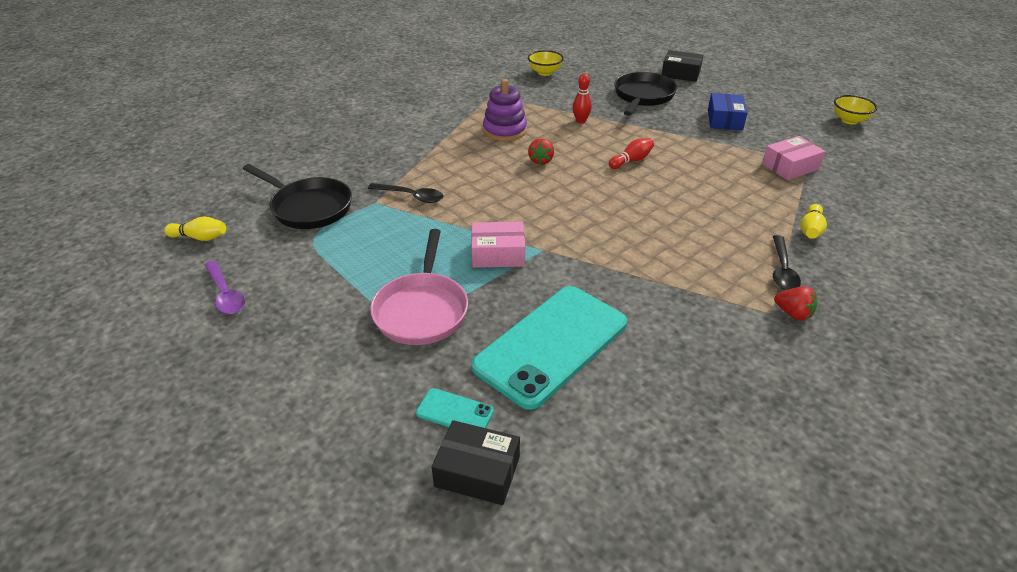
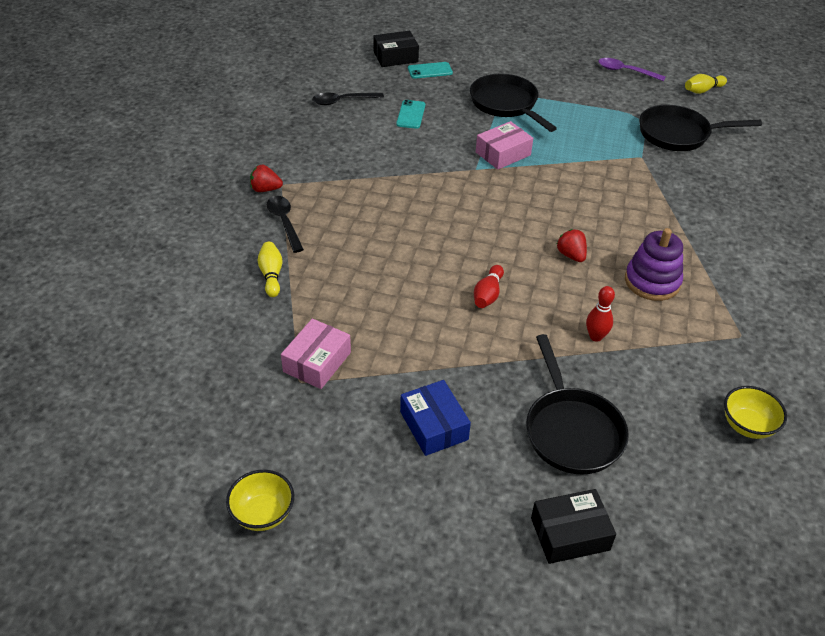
camera: 145 degrees right, 5 degrees up
black spoon [368,183,443,203] -> black spoon moved to [312,92,384,105]
pink pan [370,229,468,345] -> black pan [470,74,557,132]
turquoise phone [471,286,627,410] -> turquoise phone [396,100,425,129], size x0.41

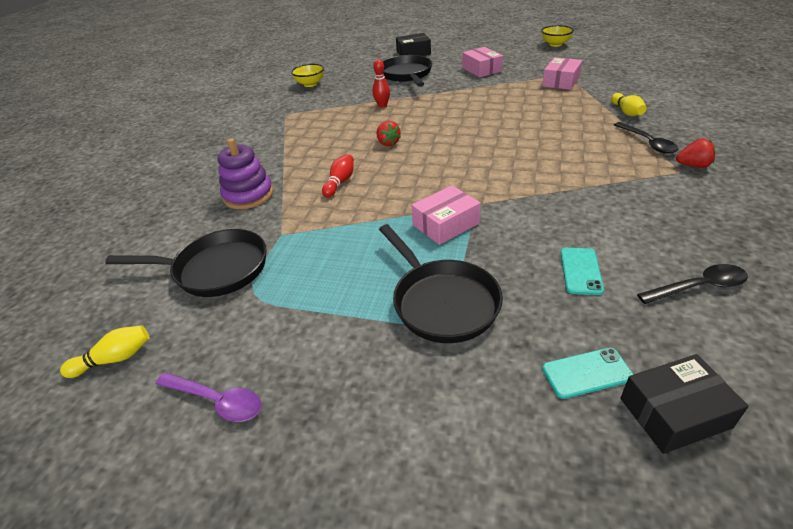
camera: 175 degrees left, 5 degrees down
blue box [400,380,471,456] -> pink box [462,47,503,78]
red bowling pin [474,265,504,308] -> red bowling pin moved to [322,154,354,197]
purple stacking toy [625,228,683,301] -> purple stacking toy moved to [218,138,274,209]

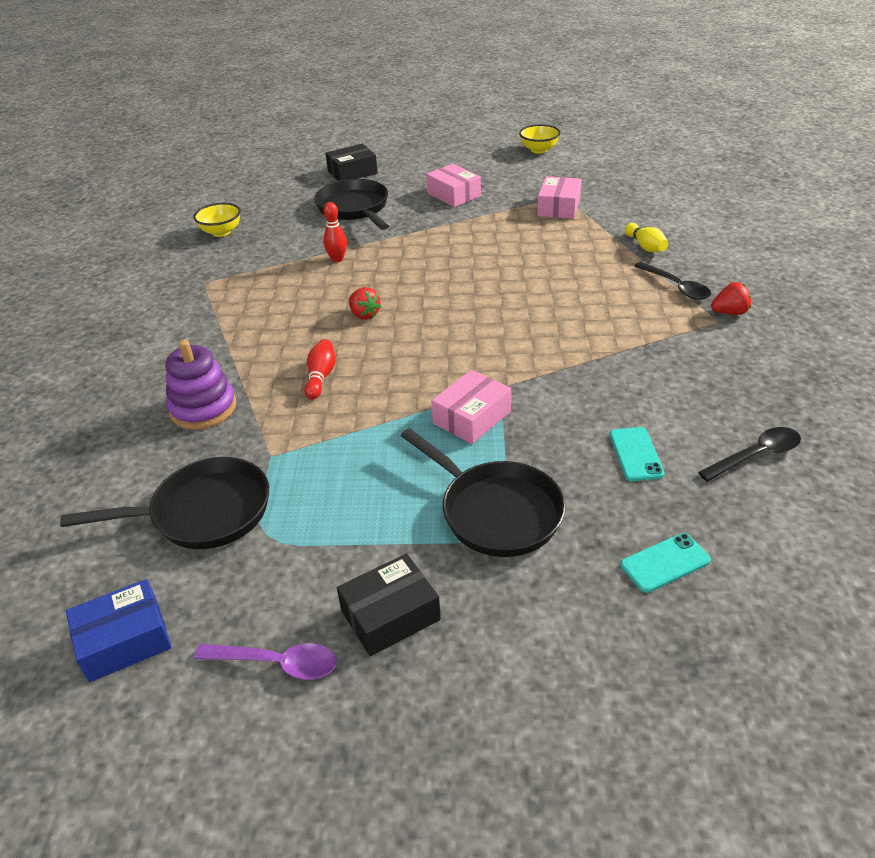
camera: 15 degrees left, 0 degrees up
yellow bowling pin [60,325,149,378] -> blue box [66,579,172,682]
black box [620,354,749,454] -> black box moved to [337,553,441,656]

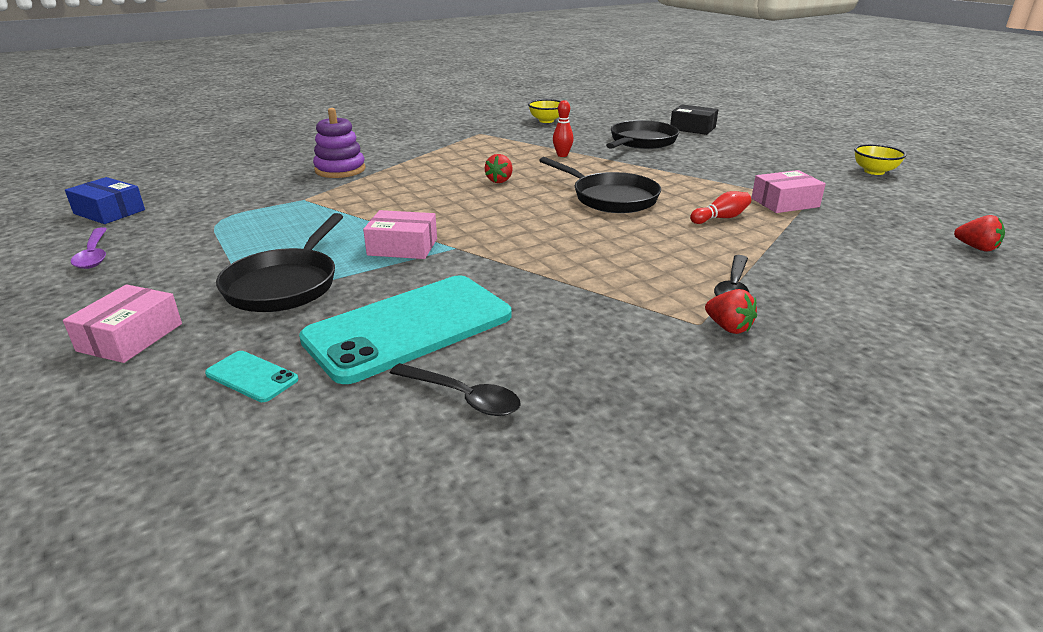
camera: 55 degrees right, 10 degrees down
black pan [60,457,269,549] -> black pan moved to [539,157,661,213]
red bowling pin [304,339,336,400] -> red bowling pin moved to [690,191,751,224]
black box [337,553,441,656] -> none
pink box [426,164,481,207] -> pink box moved to [63,285,182,363]
turquoise phone [610,427,664,481] -> turquoise phone [299,276,512,384], size x2.43
yellow bowling pin [625,223,668,252] -> none
none -> red strawberry [954,215,1005,251]

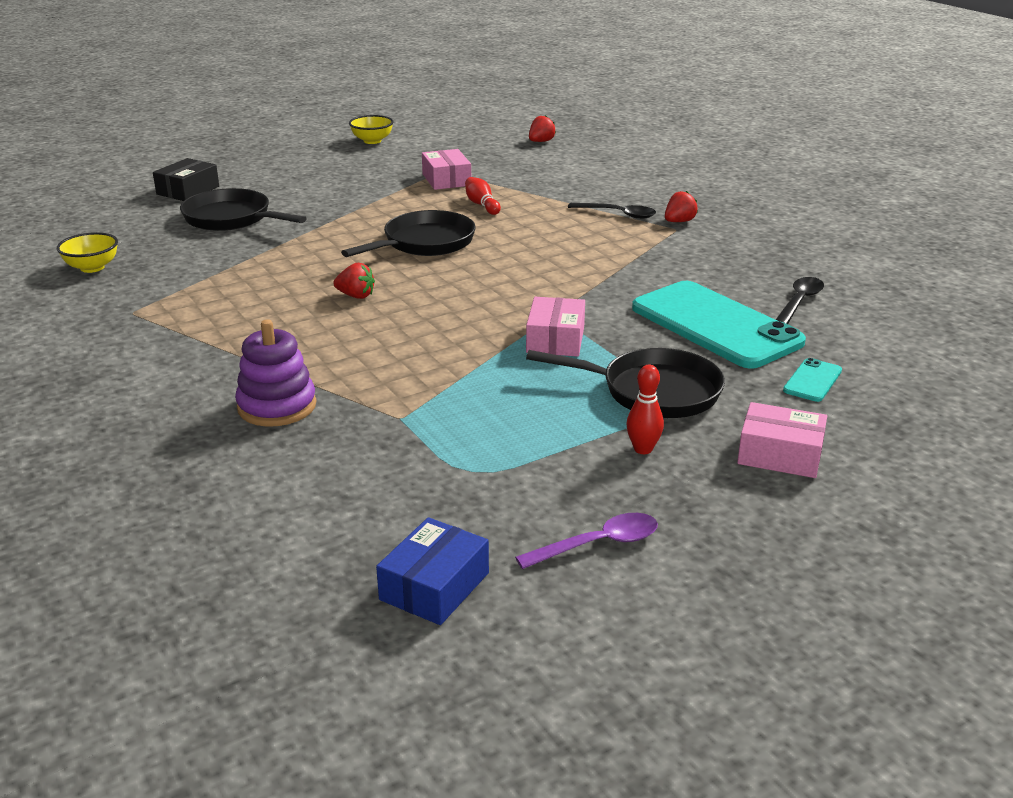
camera: 90 degrees left, 0 degrees up
red bowling pin [553,100,573,157] -> red bowling pin moved to [626,365,664,454]

